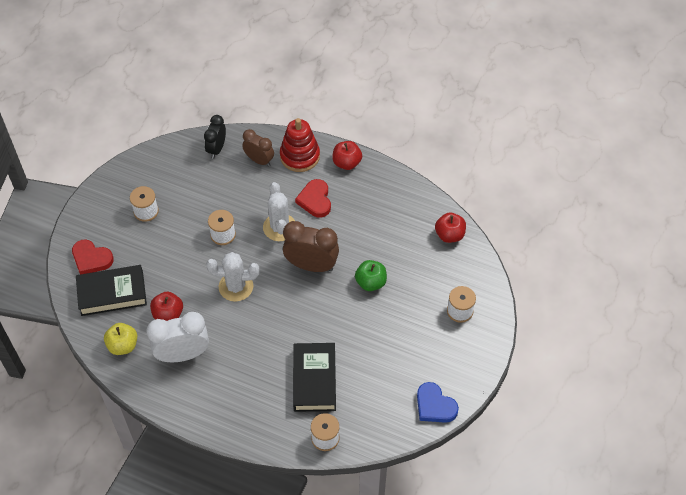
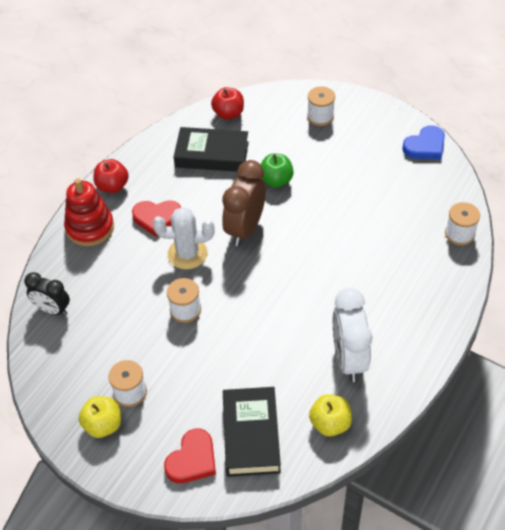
camera: 80 degrees left, 5 degrees down
red apple [150,291,183,321] -> none
white cactus [206,252,259,302] -> none
brown clock [242,129,274,167] -> none
black book [293,343,336,412] -> black book moved to [174,127,249,172]
none -> yellow apple [79,396,121,438]

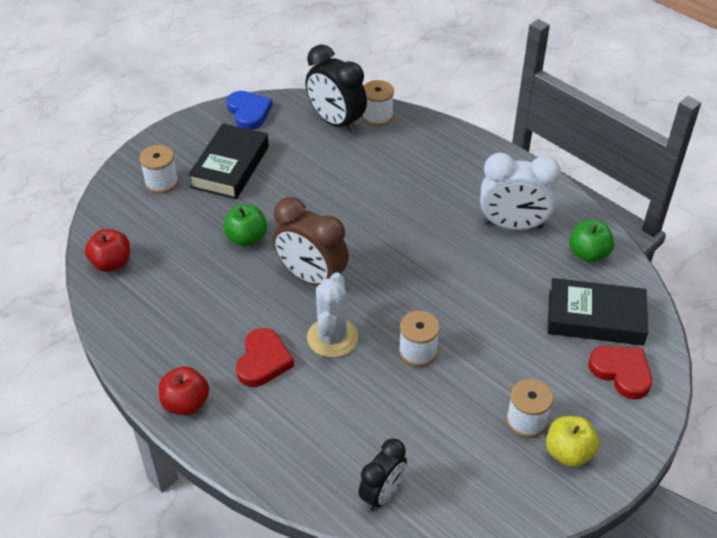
camera: 80 degrees left, 5 degrees down
red stacking toy [64,178,114,246] -> none
black book [174,127,249,172] -> black book moved to [188,123,269,199]
yellow apple [309,394,352,436] -> green apple [569,220,614,263]
none -> black clock [306,44,367,134]

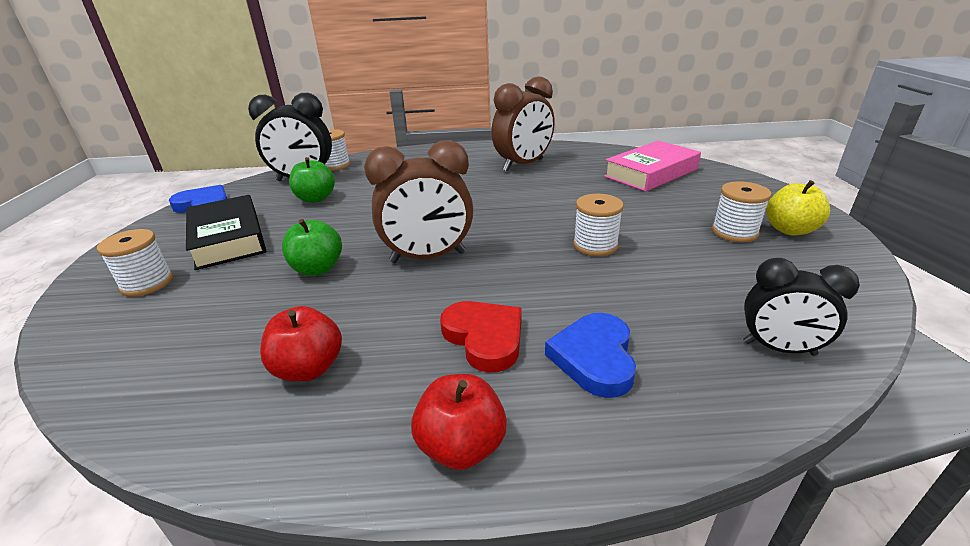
camera: 45 degrees left, 15 degrees down
red apple [85,229,130,272] -> red apple moved to [260,306,342,381]
white cactus [307,272,358,358] -> none
black clock [358,439,407,511] -> black clock turned 120 degrees clockwise [743,258,860,356]
white clock [480,153,561,230] -> brown clock [491,76,555,172]
black book [547,278,648,346] -> pink book [604,141,701,192]
green apple [569,220,614,263] -> green apple moved to [289,157,335,203]
red heart [588,346,652,400] -> none
none -> blue heart [545,313,636,398]

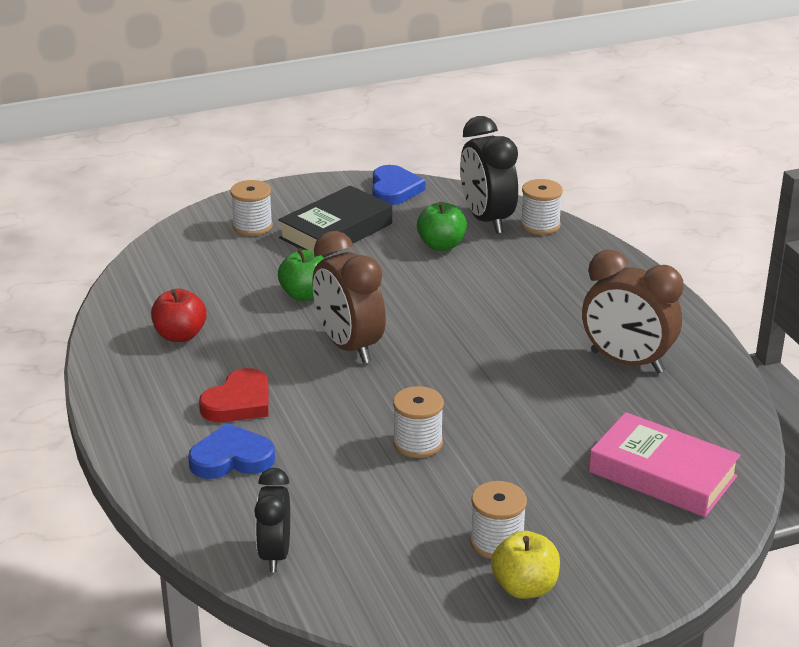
camera: 70 degrees right, 0 degrees up
red apple [411,374,507,470] -> none

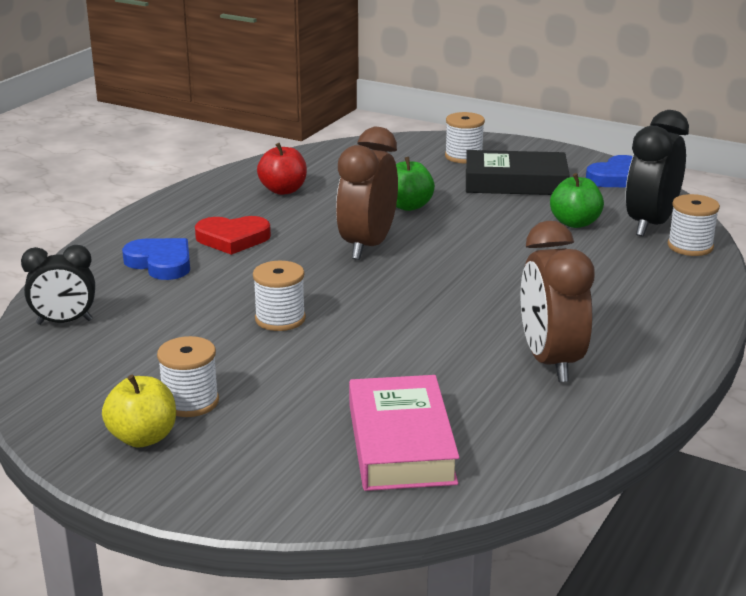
camera: 50 degrees right, 5 degrees down
black clock [254,468,290,572] -> black clock turned 150 degrees counterclockwise [21,245,95,325]

